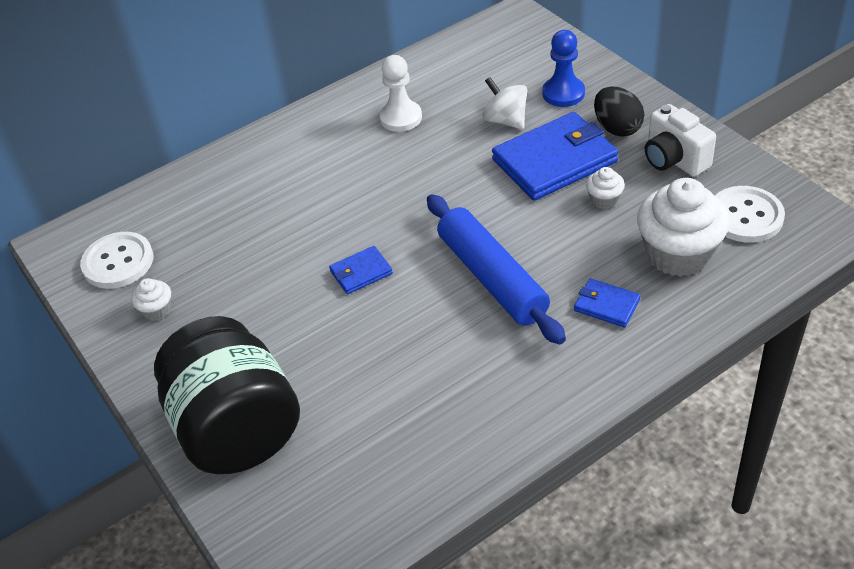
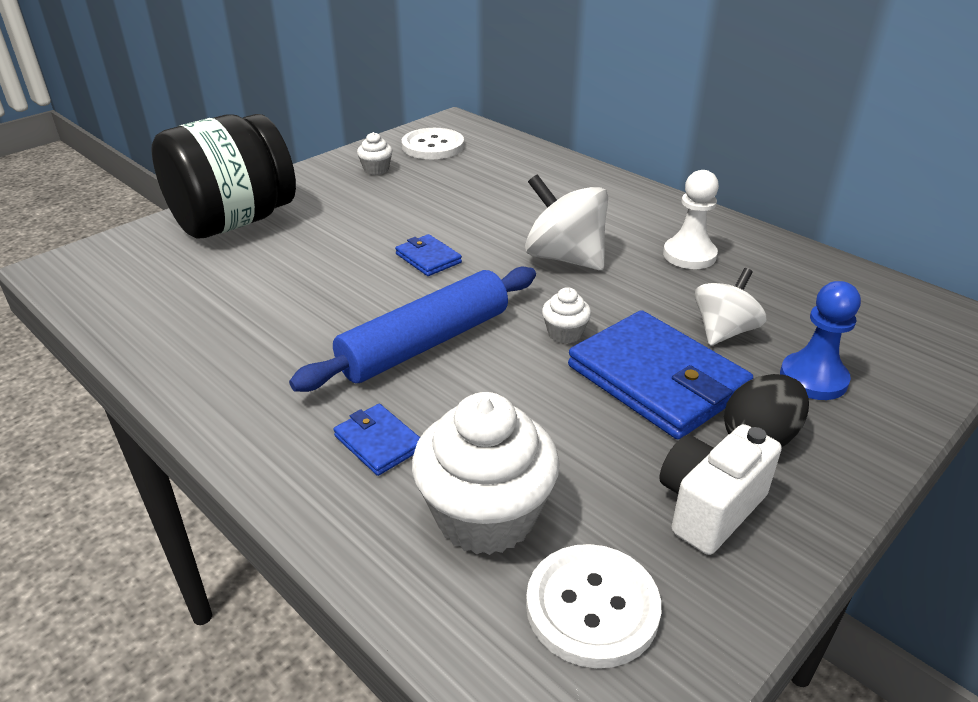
camera: 75 degrees right, 10 degrees down
blue wallet [574,278,640,327] -> blue wallet turned 60 degrees counterclockwise [333,404,420,476]
white cupcake [586,167,625,209] -> white cupcake moved to [542,287,591,344]
none -> white spinning top [525,174,608,270]

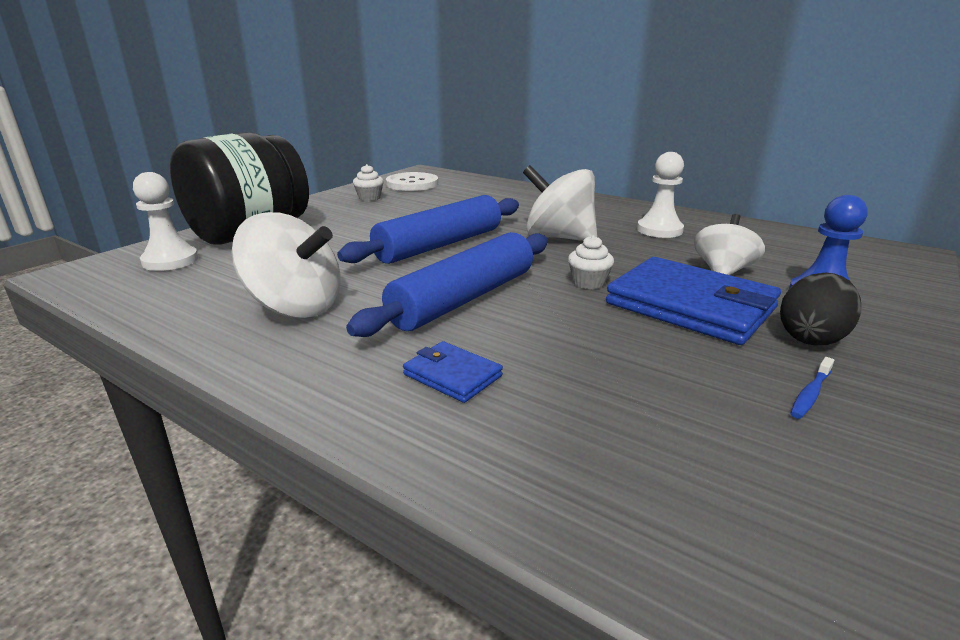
camera: 10 degrees left, 10 degrees down
blue wallet [395,234,462,276] -> blue rolling pin [337,195,519,264]
white cupcake [412,392,560,555] -> none
white button [526,544,661,668] -> none
white camera [659,424,782,555] -> blue toothbrush [790,357,834,419]
none -> white pawn [133,172,198,271]
none -> white spinning top [231,212,341,318]

